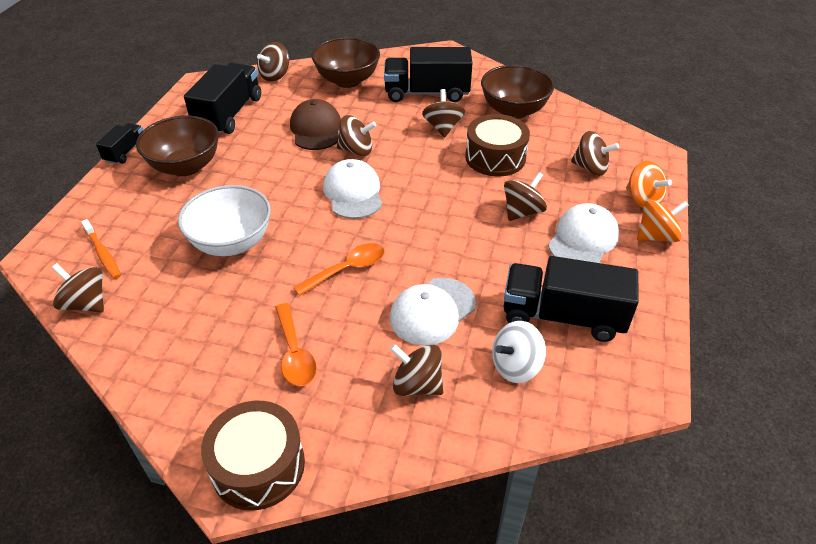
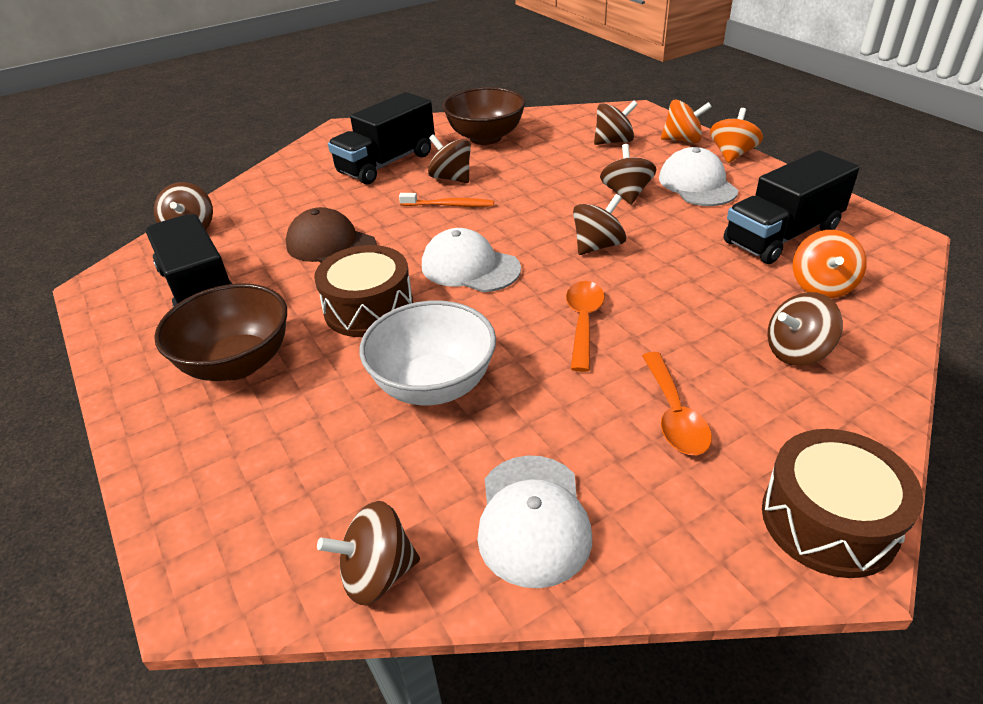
camera: 45 degrees left, 5 degrees down
orange toothbrush [81,219,121,279] -> orange toothbrush moved to [399,193,494,207]
black truck [96,123,143,164] -> none
orange spoon [275,303,317,386] -> orange spoon turned 60 degrees clockwise [642,352,712,455]
brown bowl [311,37,380,88] -> none
brown spinning top [337,115,376,156] -> brown spinning top moved to [573,194,626,255]
white cap [390,278,476,346] -> white cap moved to [477,456,592,588]
brown drum [465,114,530,177] -> brown drum moved to [314,245,413,337]
white spinning top [492,321,546,383] -> orange spinning top [793,230,867,298]

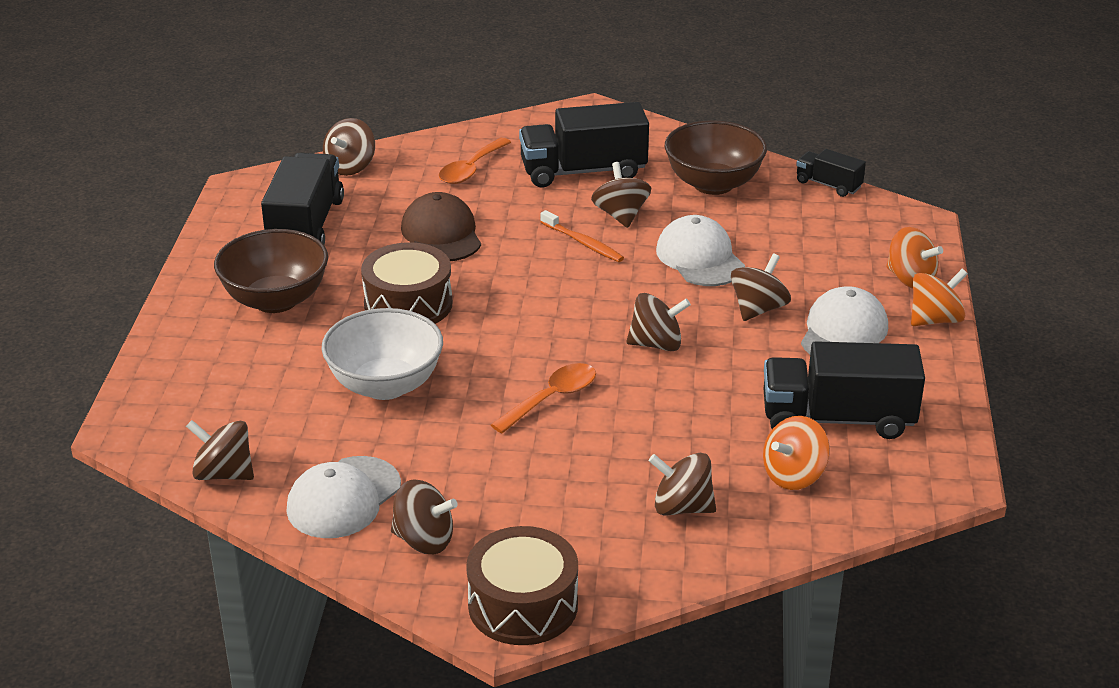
camera: 35 degrees right, 5 degrees down
white cap [422,228,521,292] -> white cap moved to [656,215,745,286]
brown spinning top [594,101,638,145] -> brown spinning top moved to [391,479,458,554]
orange spoon [642,352,712,455] -> orange spoon moved to [439,138,511,184]
none -> black truck [796,149,866,197]

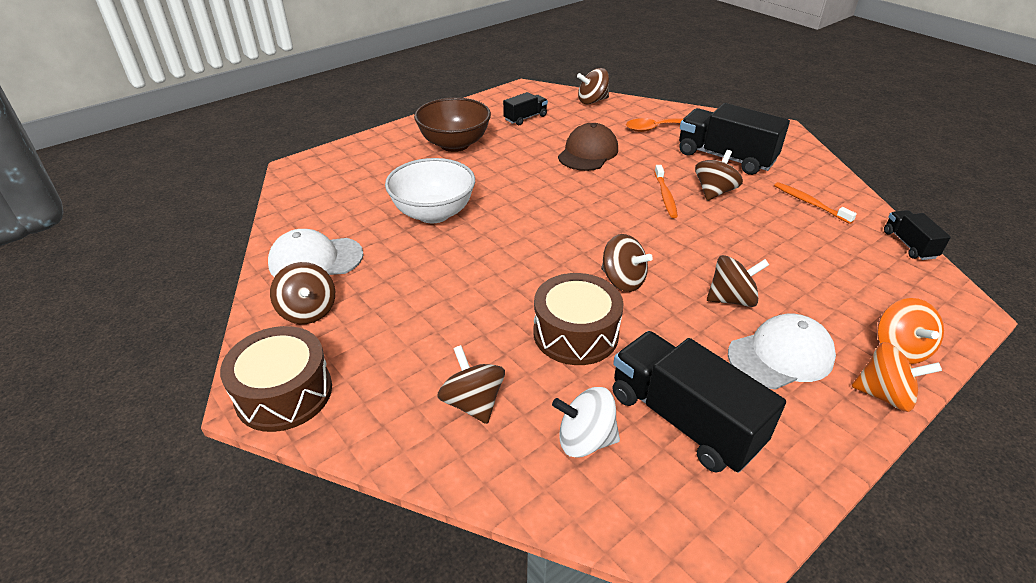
camera: 45 degrees right, 5 degrees up
brown spinning top [186,420,254,480] -> none
black truck [261,153,344,245] -> black truck [503,92,548,125], size x0.52
brown drum [361,242,452,324] -> brown drum moved to [533,273,624,365]
orange spoon [491,363,596,433] -> none
white cap [656,215,745,286] -> none
brown bowl [665,120,767,195] -> orange toothbrush [774,182,857,224]
orange spinning top [763,416,830,490] -> white spinning top [552,387,620,458]

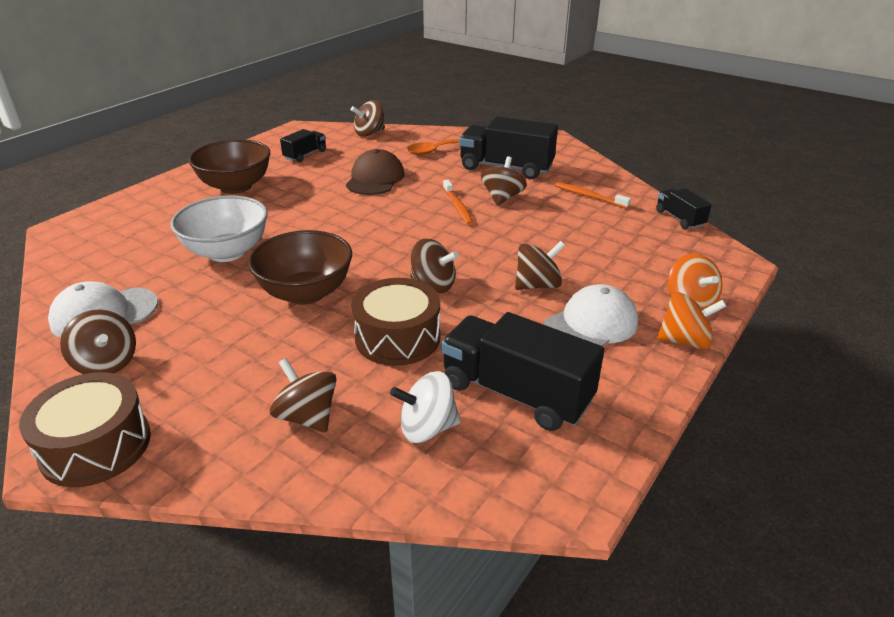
camera: 15 degrees left, 5 degrees down
none -> brown bowl [248,230,352,305]

